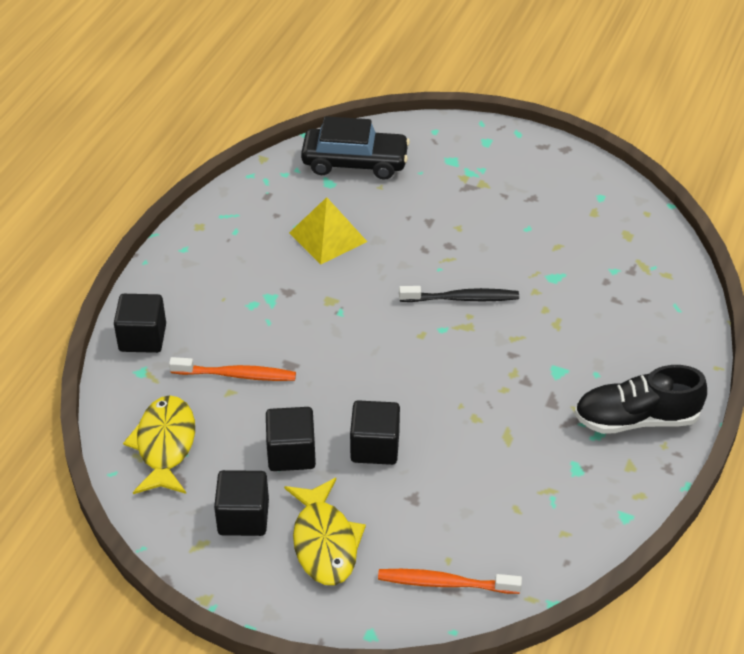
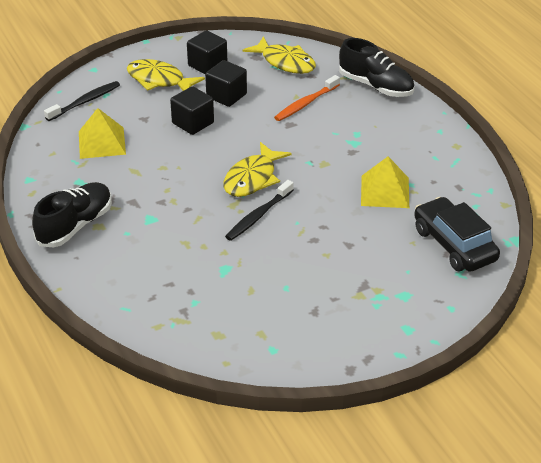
camera: 130 degrees right, 5 degrees down
black cube [114,294,166,353] -> black shoe [339,38,415,97]
black car [301,116,410,180] -> black car turned 105 degrees clockwise [414,197,500,272]
orange toothbrush [378,569,522,594] -> black toothbrush [44,81,120,121]
none -> yellow pyramid [79,108,126,159]
none -> yellow fish [223,142,292,197]

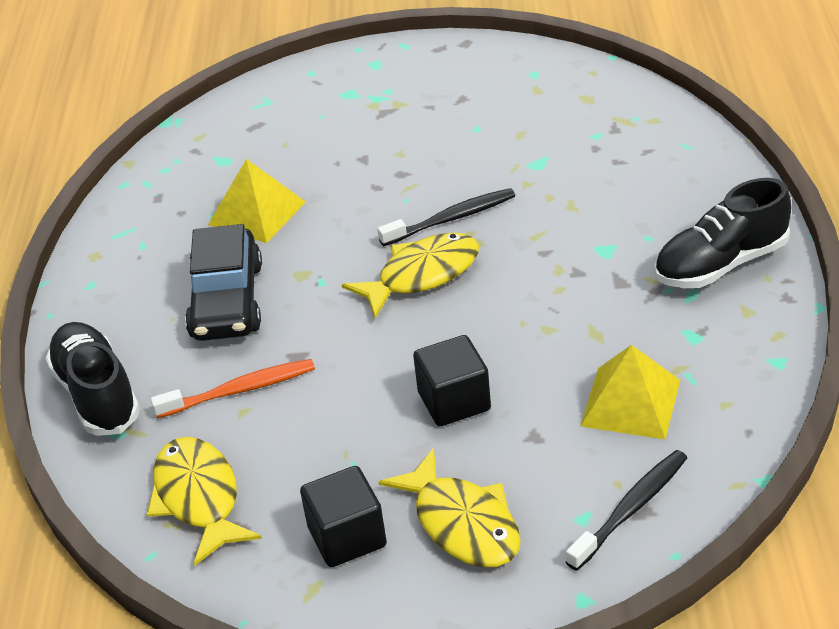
camera: 150 degrees left, 0 degrees up
black toothbrush [44,81,120,121] -> black toothbrush turned 150 degrees clockwise [566,450,687,571]
black cube [205,60,247,107] -> none
black car [414,197,500,272] -> black car moved to [185,224,262,341]

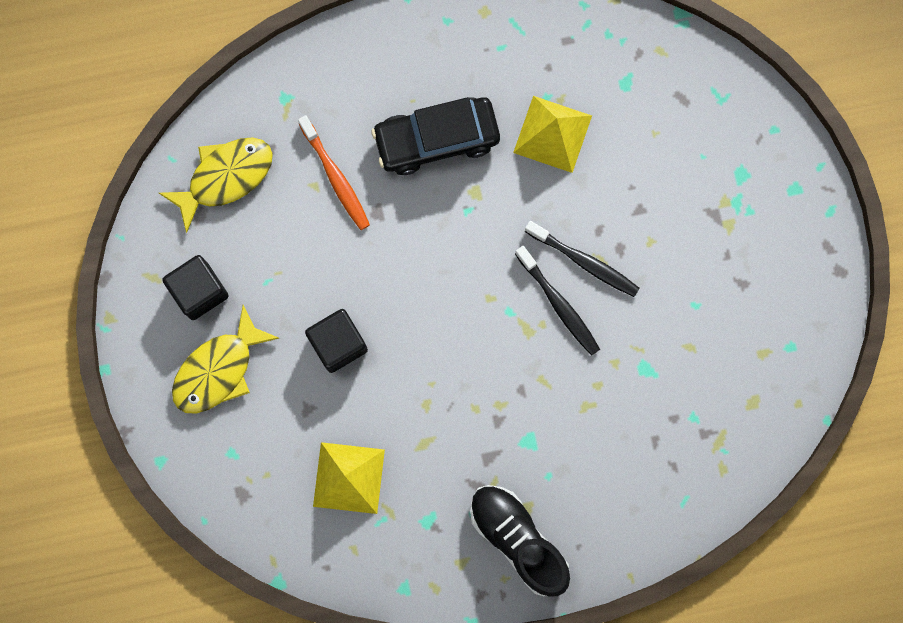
camera: 75 degrees right, 40 degrees up
black shoe [45,322,140,436] -> none
yellow fish [342,233,479,318] -> none
black toothbrush [566,450,687,571] -> black toothbrush moved to [525,221,640,297]

